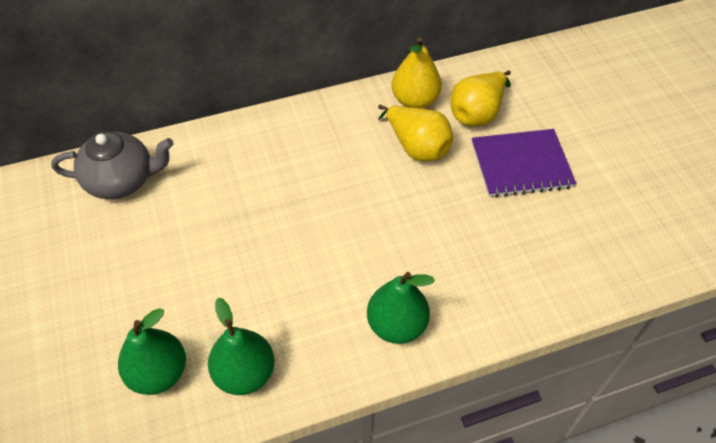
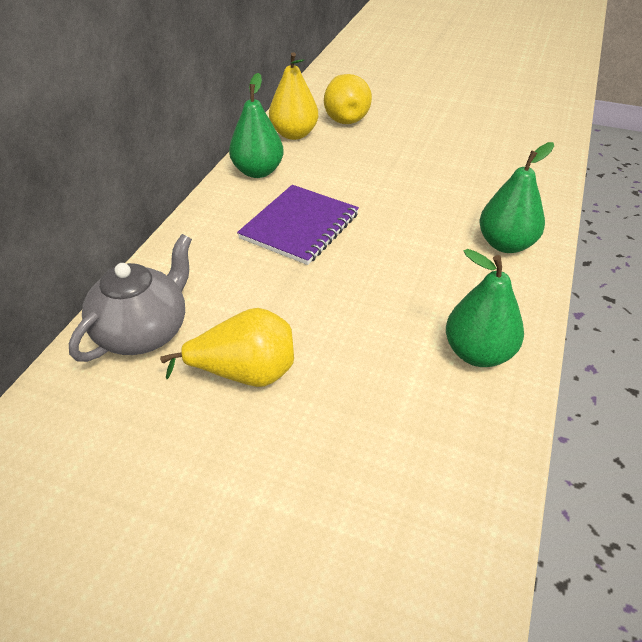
camera: 50 degrees left, 10 degrees down
green pear [118,308,186,395] -> green pear moved to [229,73,284,178]
yellow pear [378,104,453,162] -> yellow pear moved to [160,308,294,387]
purple notebook [472,129,576,198] -> purple notebook moved to [237,185,359,265]

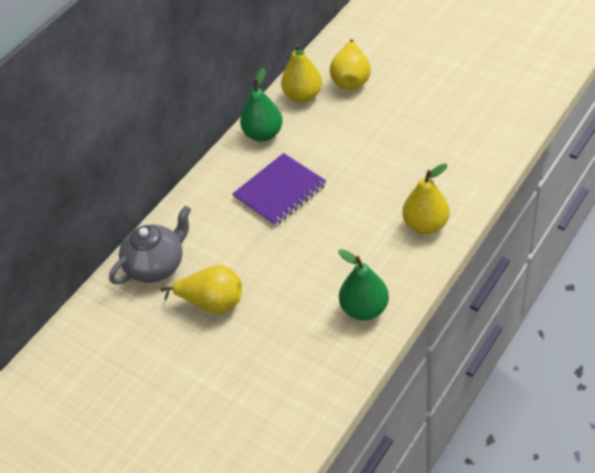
camera: 20 degrees right, 5 degrees up
green pear [479,142,554,253] -> yellow pear [402,163,450,234]

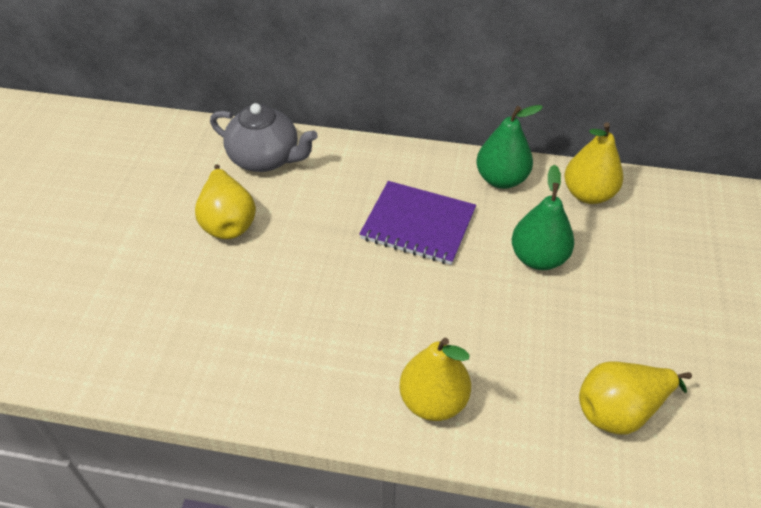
camera: 60 degrees right, 0 degrees up
yellow pear [330,39,371,90] -> yellow pear moved to [579,362,692,435]
green pear [338,249,389,320] -> green pear moved to [512,165,574,270]

